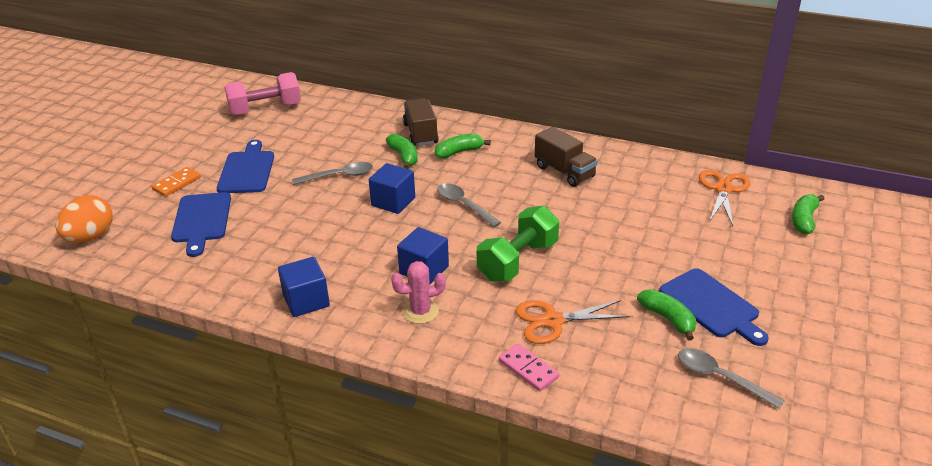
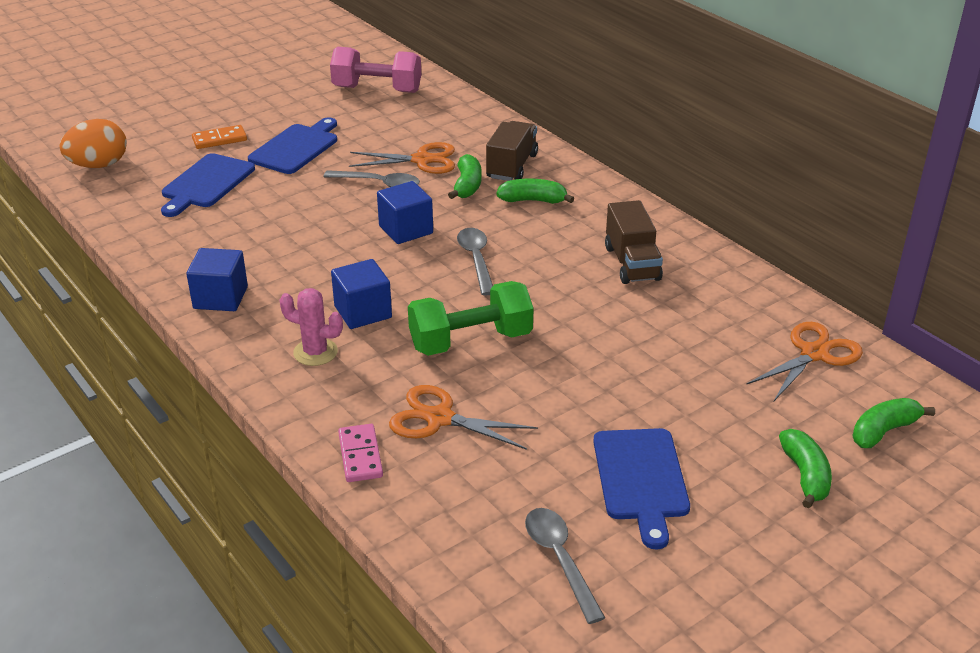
camera: 30 degrees right, 0 degrees up
green banana [637,289,696,341] -> green banana moved to [779,429,832,508]
none -> orange scissors [349,142,455,174]

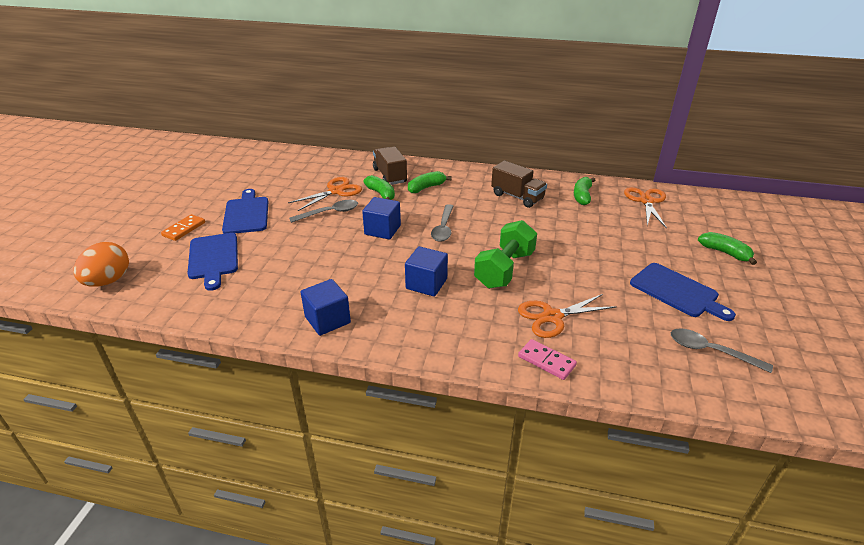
camera: 40 degrees left, 0 degrees up
pink cactus [279,288,343,366] -> none
pink dumbbell [330,47,421,93] -> none
grey spoon [457,228,493,295] -> grey spoon turned 120 degrees counterclockwise [431,204,453,242]
green banana [852,398,935,448] -> green banana moved to [574,177,596,205]

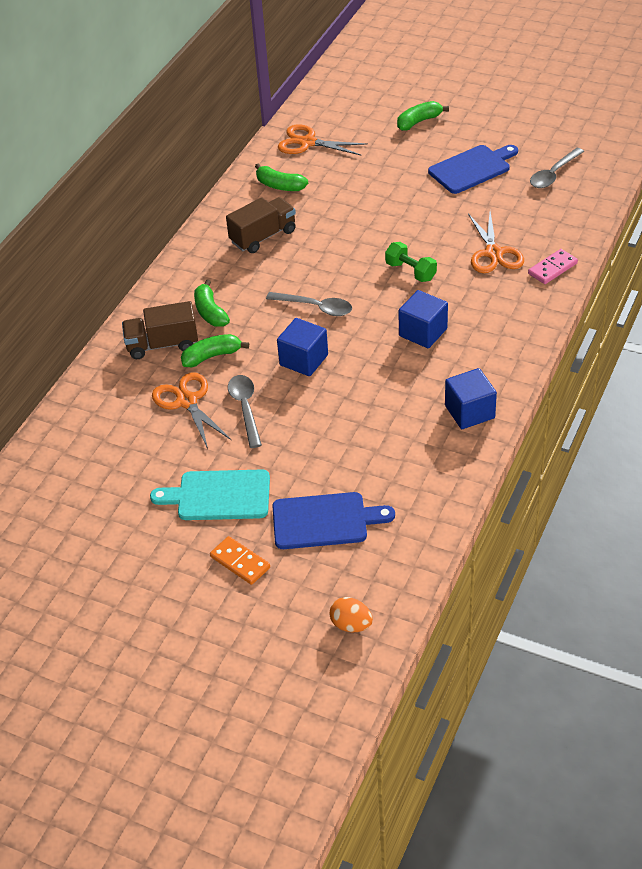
camera: 75 degrees left, 10 degrees up
orange egg [74,242,129,287] -> orange egg [330,597,373,632], size x0.61
blue cutting board [222,189,268,234] -> turquoise cutting board [150,469,270,520]
green dumbbell [474,220,537,288] -> green dumbbell [385,242,437,282], size x0.60

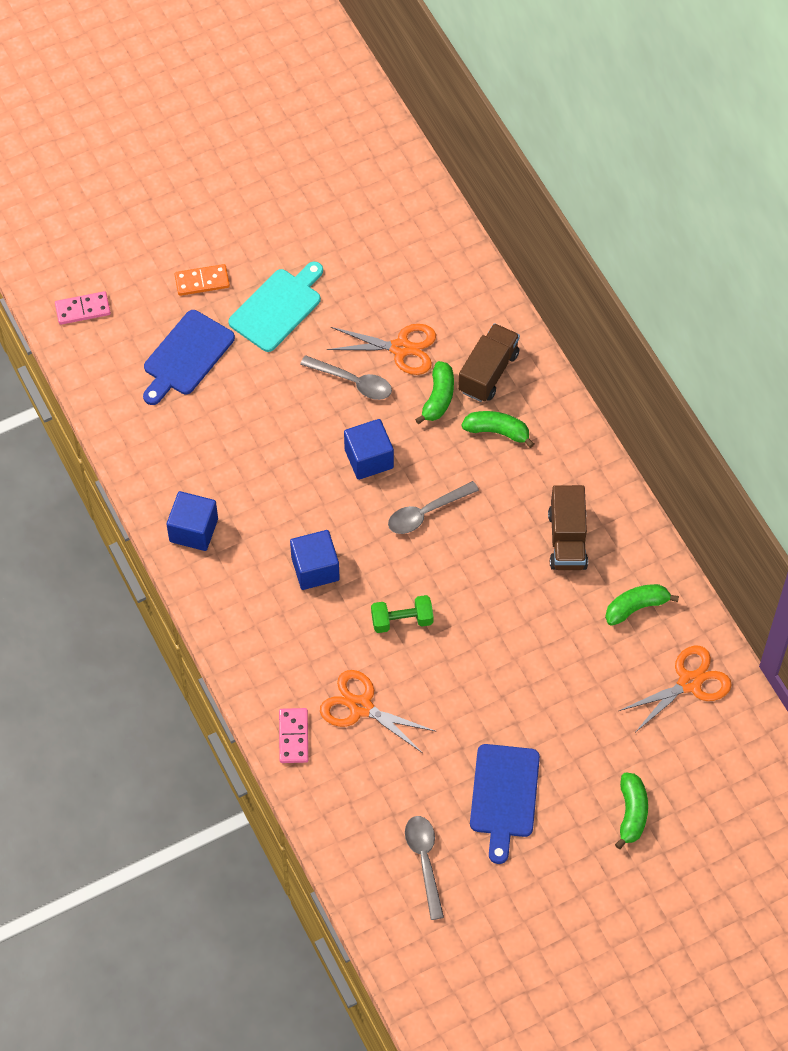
camera: 125 degrees right, 15 degrees up
orange egg [330,597,373,632] -> pink domino [55,291,111,325]

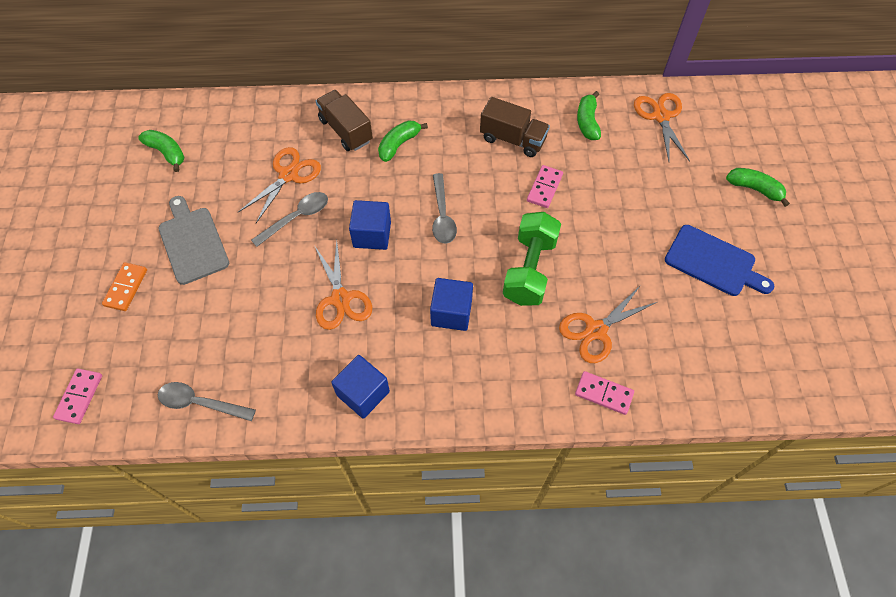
camera: 65 degrees left, 0 degrees up
blue cutting board [143,310,235,405] -> none
turquoise cutting board [228,262,323,352] -> grey cutting board [158,196,229,285]
green dumbbell [371,595,433,633] -> green dumbbell [503,212,561,306], size x1.68
grey spoon [405,816,444,920] -> grey spoon moved to [158,382,256,421]
green banana [415,361,454,424] -> green banana moved to [138,130,184,172]
none -> orange scissors [314,240,372,330]
none -> pink domino [527,165,563,208]

